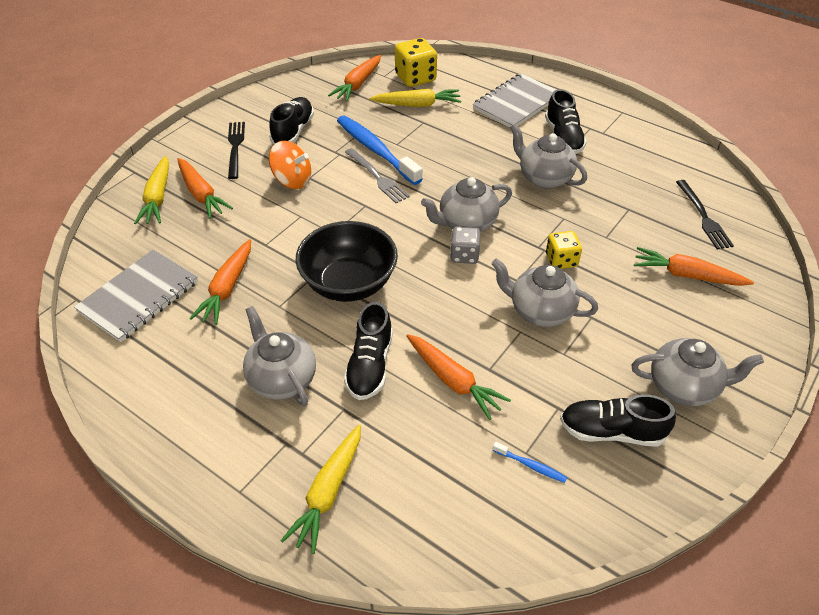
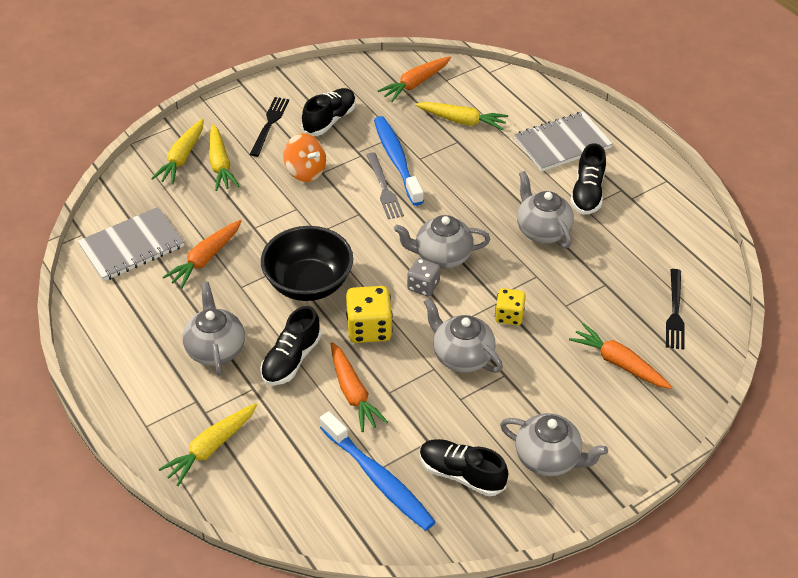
camera: 20 degrees right, 0 degrees up
orange carrot [177,158,233,219] -> yellow carrot [209,124,239,191]
yellow dice [395,38,437,87] -> yellow dice moved to [346,286,393,343]
blue toothbrush [492,442,567,483] -> blue toothbrush [320,411,435,531], size x2.40

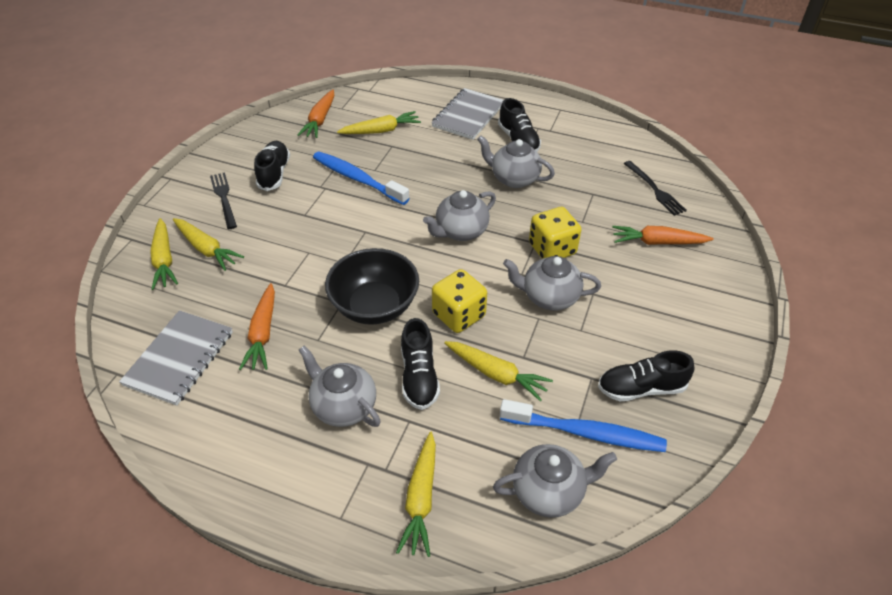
camera: 35 degrees left, 0 degrees up
orange spinning top [283,133,326,182] -> none
orange carrot [331,342,388,432] -> yellow carrot [444,341,553,402]
grey fork [367,152,404,219] -> none
grey dice [407,258,440,297] -> none
yellow dice [495,288,526,325] -> yellow dice [529,207,581,259], size x1.56
grey teapot [500,413,608,476] -> grey teapot moved to [493,444,617,518]

